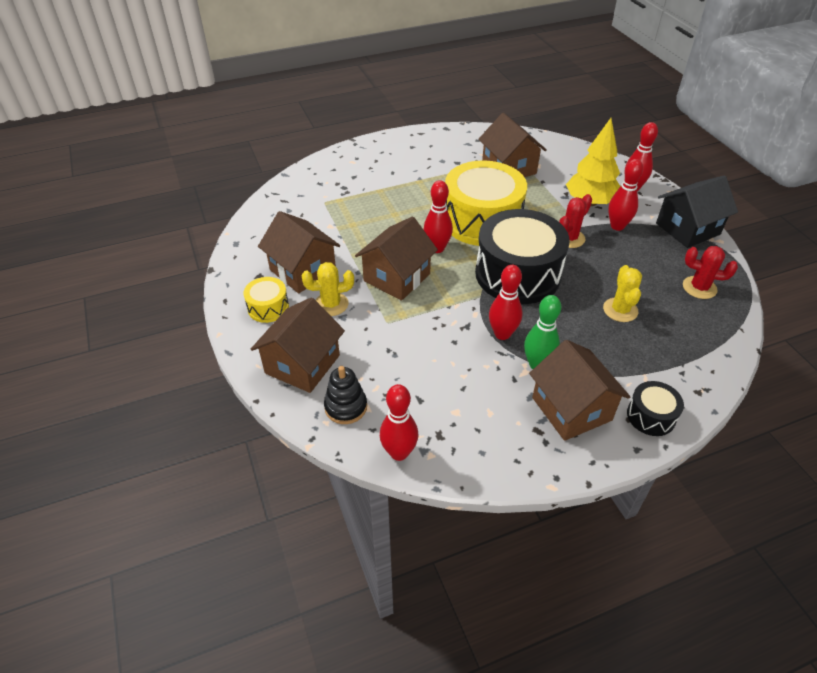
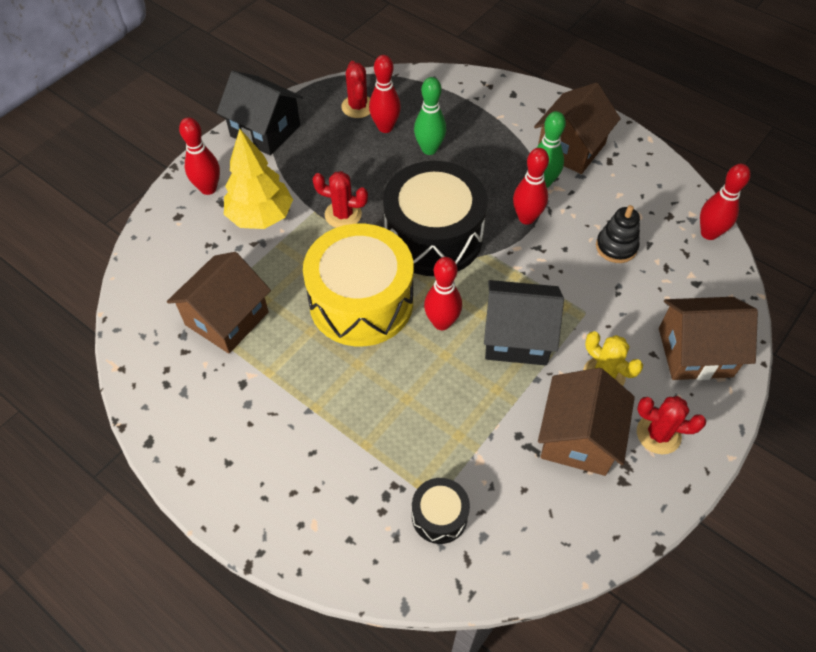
camera: 120 degrees left, 10 degrees up
yellow drum [244,277,289,323] -> red cactus [637,396,706,454]
black stacking toy [324,366,367,424] -> black stacking toy moved to [596,205,640,263]
brown house [355,216,438,301] -> black house [484,280,564,365]
yellow cactus [603,265,642,322] -> green bowling pin [414,77,446,155]
red bowling pin [608,159,643,231] -> red bowling pin moved to [369,55,401,133]
black drum [627,381,684,436] -> black drum moved to [412,478,470,544]

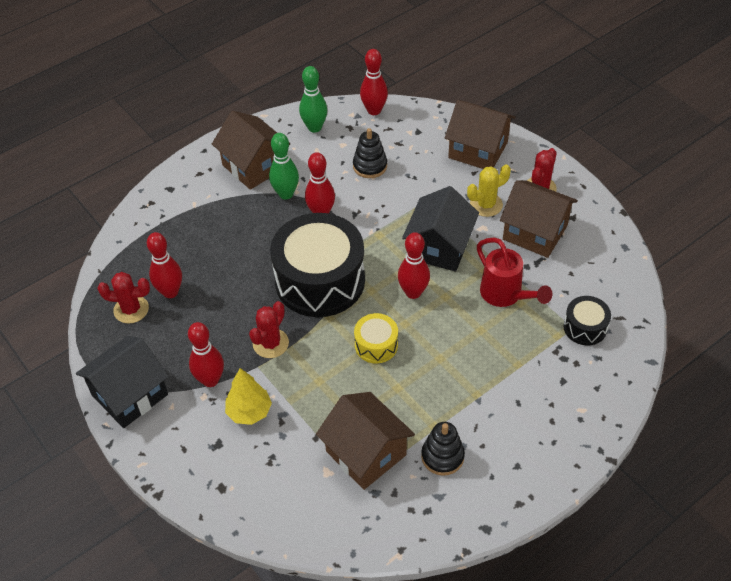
camera: 75 degrees left, 5 degrees down
red bowling pin [179,117,220,195] -> red bowling pin moved to [188,322,224,387]
yellow tree [224,128,293,229] -> yellow tree [225,368,272,425], size x0.66
yellow drum [303,224,414,346] -> yellow drum [354,313,398,363], size x0.46
green bowling pin [414,77,446,155] -> green bowling pin moved to [299,66,327,133]
brown house [659,297,758,380] -> brown house turned 75 degrees counterclockwise [445,100,516,169]
none -> black stacking toy [421,422,465,476]
none -> red watering can [477,238,552,307]

